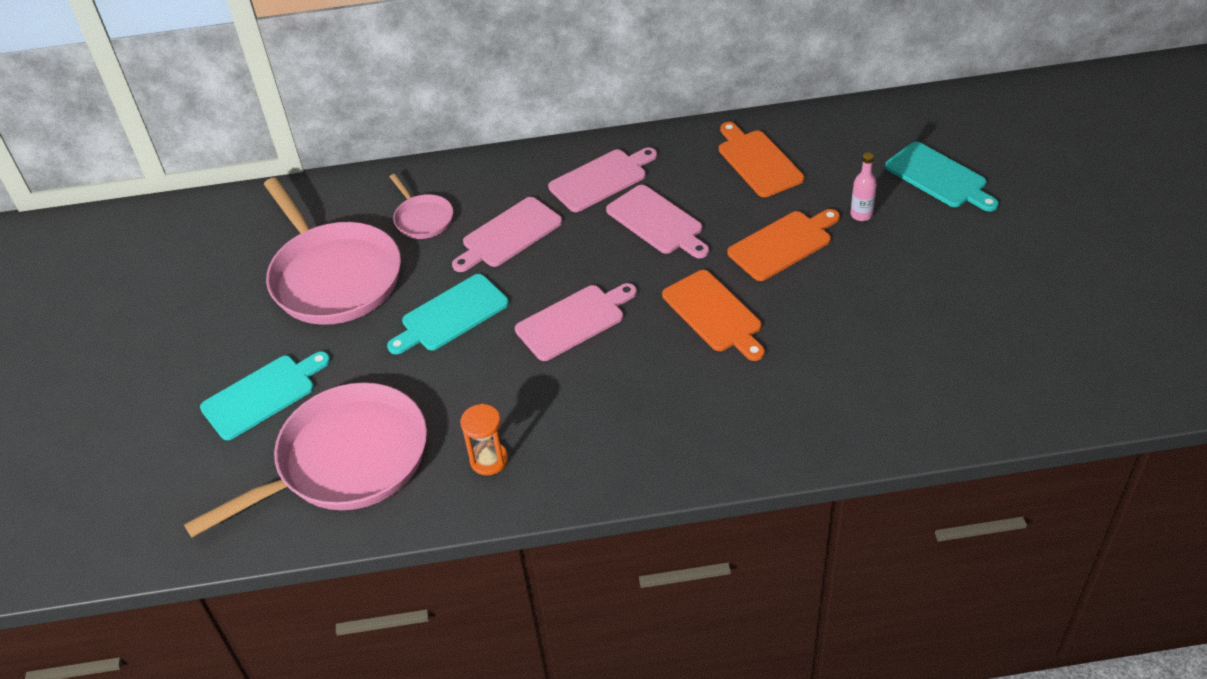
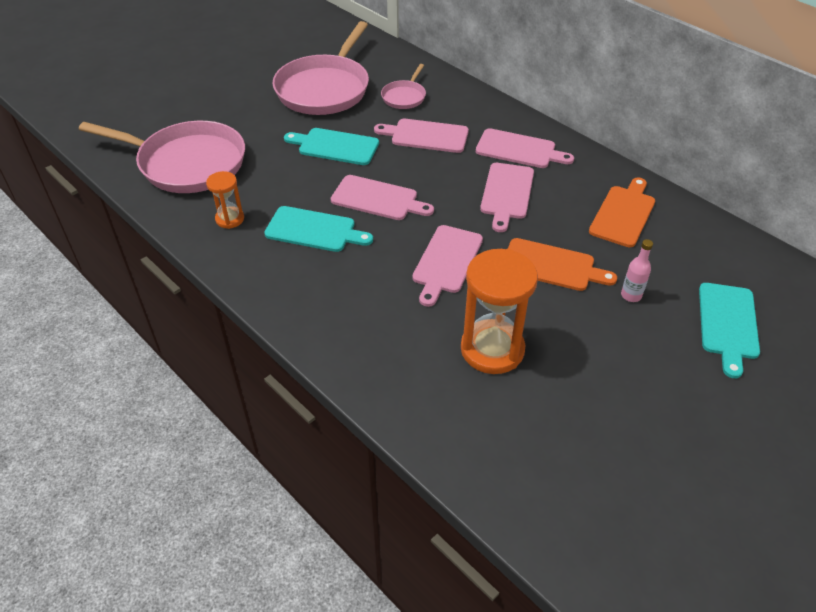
camera: 50 degrees right, 0 degrees up
turquoise cutting board [200,351,330,440] -> turquoise cutting board moved to [264,206,373,252]
orange cutting board [662,270,765,361] -> pink cutting board [412,225,483,307]
none -> orange hourglass [461,249,538,374]

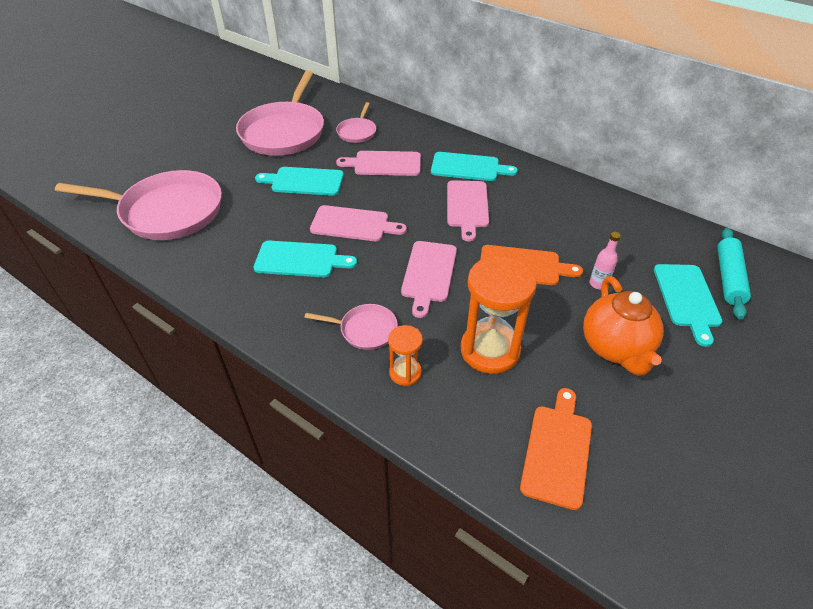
camera: 10 degrees left, 0 degrees up
orange hourglass [206,171,244,229] -> orange hourglass moved to [388,325,423,386]
pink cutting board [476,128,574,168] -> turquoise cutting board [431,152,518,181]
orange cutting board [589,178,655,247] -> orange cutting board moved to [520,388,592,510]
none -> pink pan [304,304,398,350]
none -> orange teapot [583,276,664,376]
none -> turquoise rolling pin [717,228,751,320]

